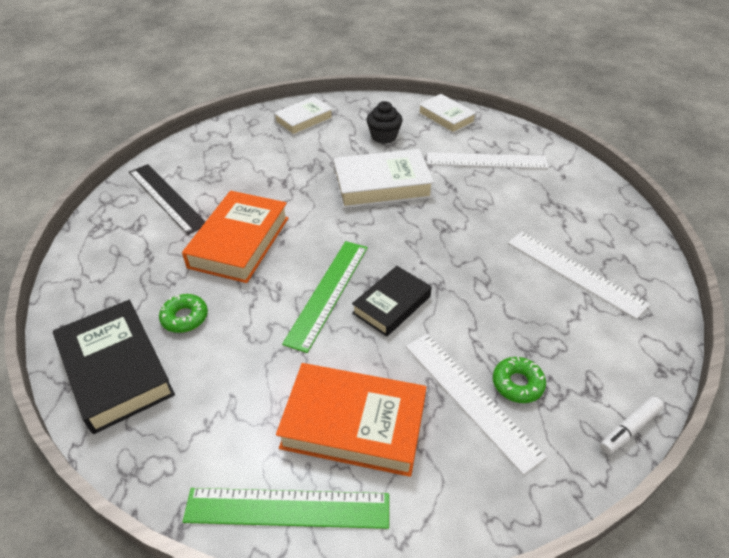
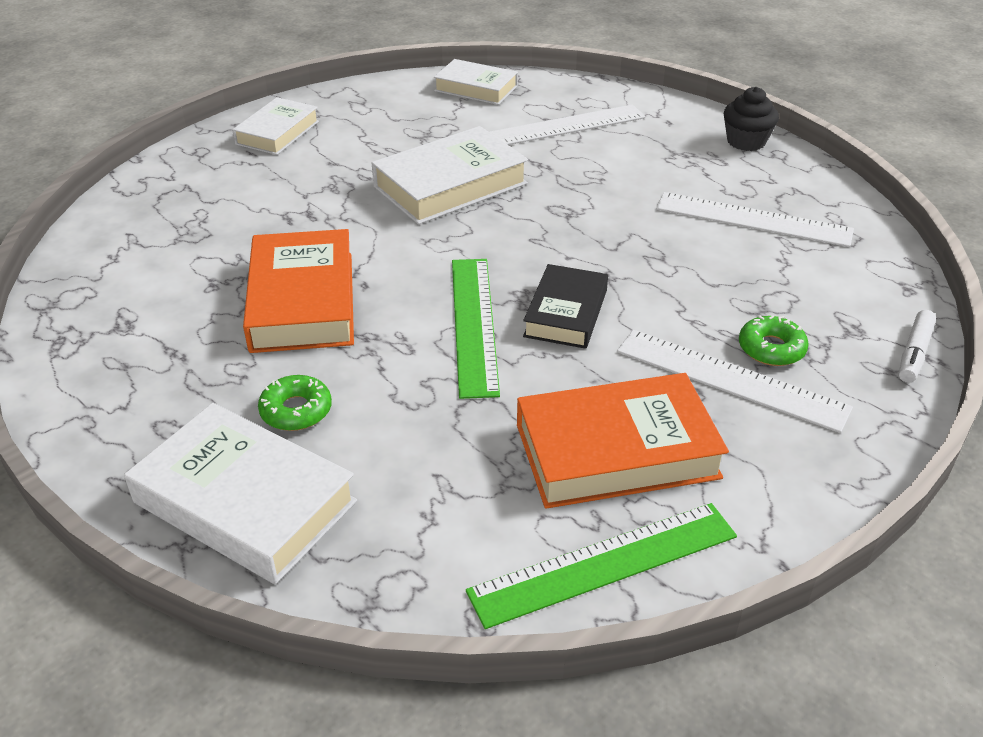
camera: 25 degrees left, 5 degrees down
black book [53,300,175,434] -> white book [124,403,357,584]
black ruler [129,164,205,235] -> none
black cupcake [367,101,403,144] -> black cupcake moved to [724,87,779,151]

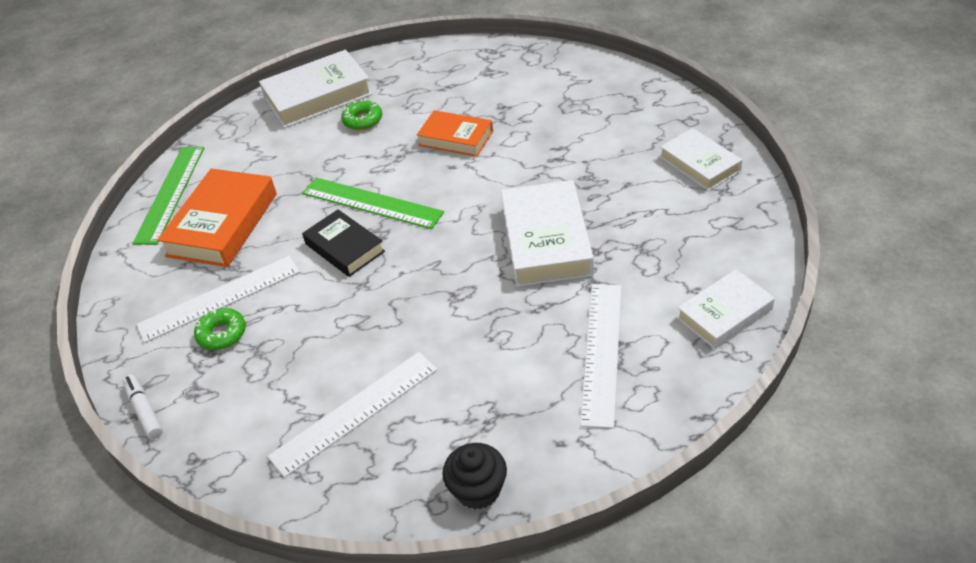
camera: 125 degrees right, 5 degrees up
orange book [243,229,354,353] -> orange book [417,110,493,157], size x0.63

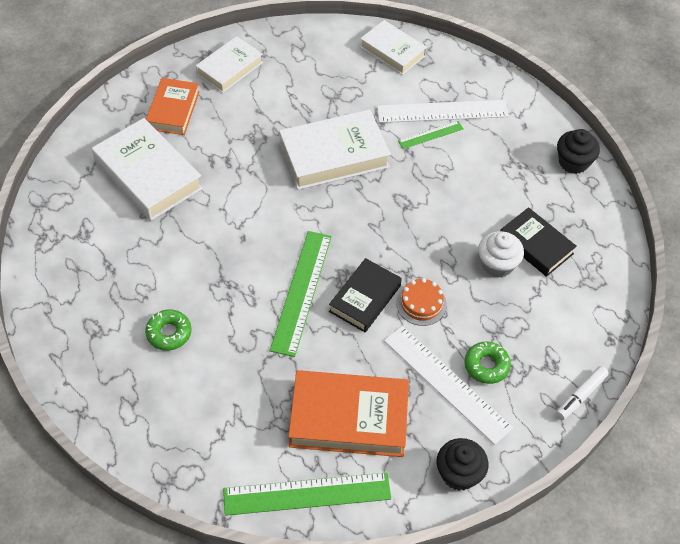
camera: 110 degrees left, 10 degrees up
white book [259,50,372,128] -> white book moved to [92,118,203,221]
white ruler [267,352,438,478] -> black book [500,207,577,277]
orange book [417,110,493,157] -> orange book moved to [146,78,199,135]
none -> orange cake [396,278,447,326]
none -> green ruler [398,121,464,149]
none -> black cupcake [437,438,488,491]
none -> white cupcake [478,231,524,278]

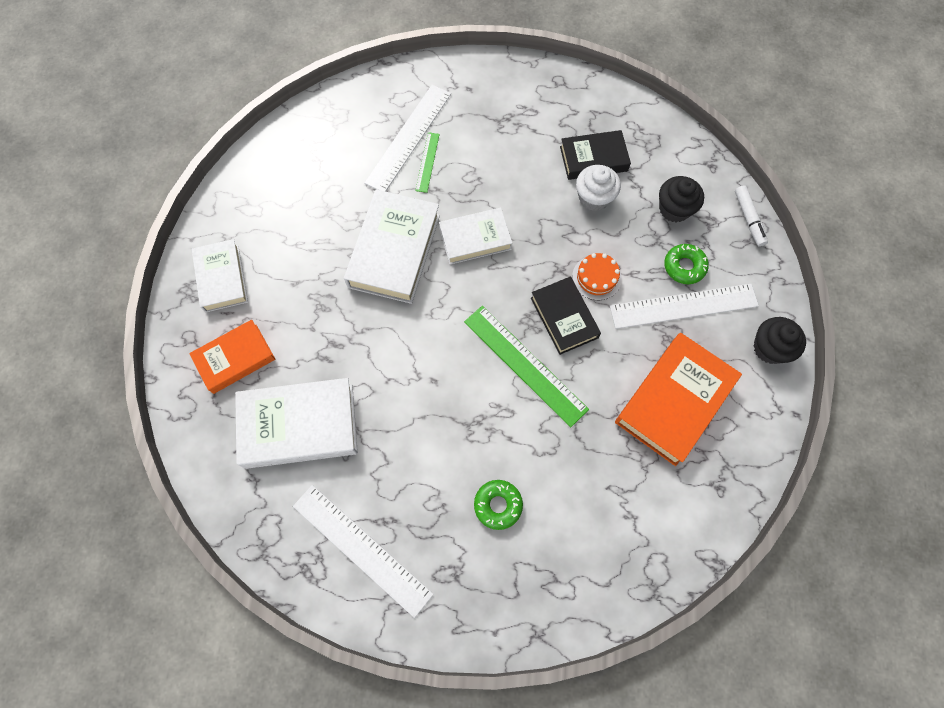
camera: 55 degrees left, 15 degrees up
orange book [146,78,199,135] -> orange book turned 75 degrees counterclockwise [189,320,275,394]
green ruler [223,472,391,516] -> none
white book [360,20,427,75] -> white book moved to [439,208,512,265]
black cupcake [557,129,600,174] -> black cupcake moved to [659,176,704,222]
none -> white ruler [293,485,434,618]

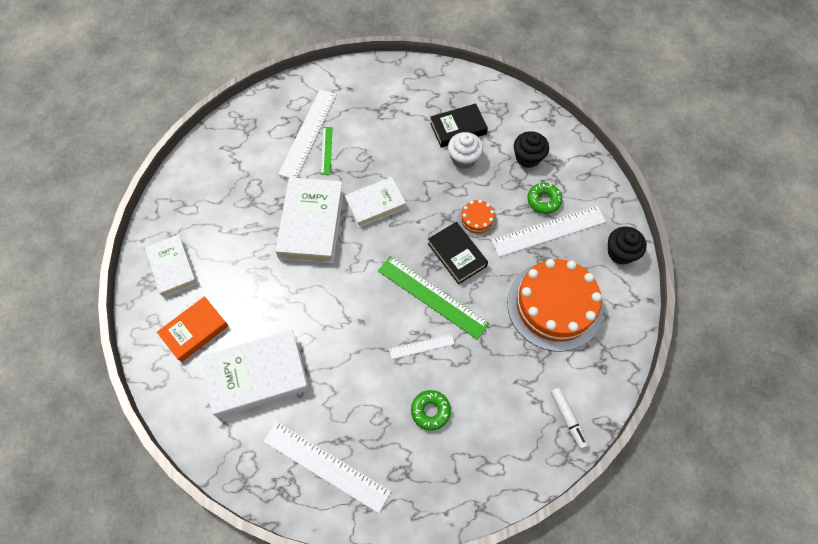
camera: 10 degrees left, 5 degrees down
orange book [615,333,742,466] -> orange cake [507,259,603,352]
white marker [735,185,768,247] -> white marker moved to [550,388,589,449]
none -> white ruler [389,334,455,359]

